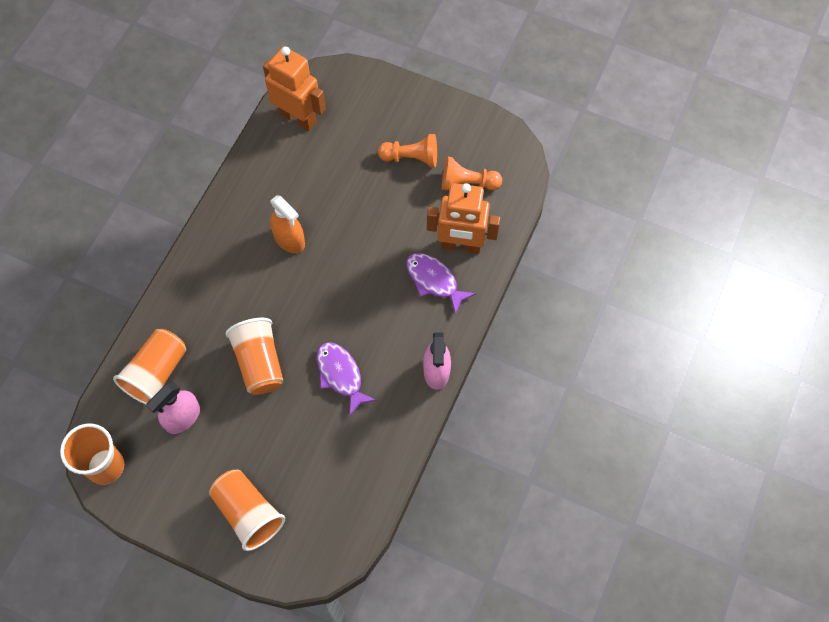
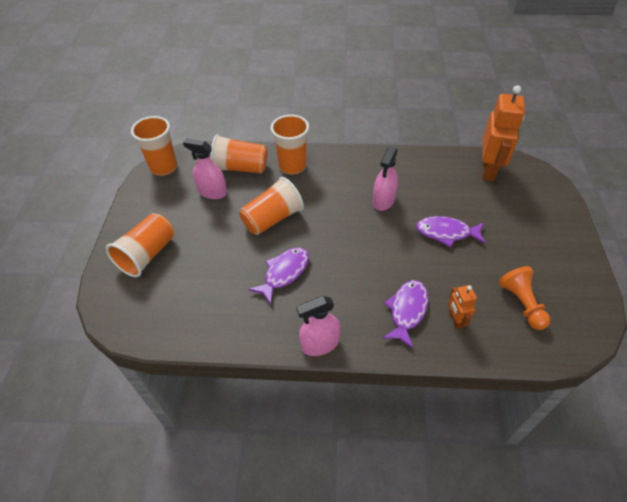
camera: 70 degrees right, 15 degrees down
orange spray bottle [270,195,305,253] -> pink spray bottle [373,147,398,211]
orange pawn [378,134,437,167] -> none
orange robot [427,183,500,254] -> orange robot [448,285,477,329], size x0.50
none -> orange cup [271,114,309,174]
none -> purple fish [416,216,486,247]

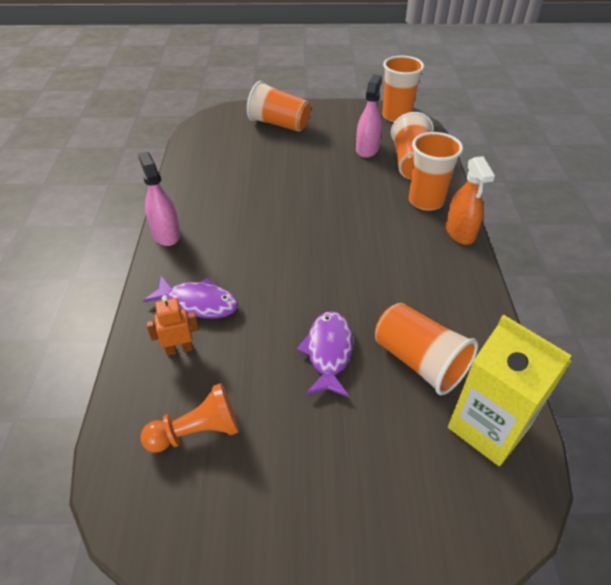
camera: 85 degrees right, 5 degrees down
orange cup [239,177,304,235] -> orange cup moved to [375,303,478,395]
purple fish [248,247,309,305] -> none
pink spray bottle [373,147,398,211] -> none
orange robot [482,85,525,181] -> yellow carton [448,315,572,466]
none -> orange spray bottle [446,156,495,245]

